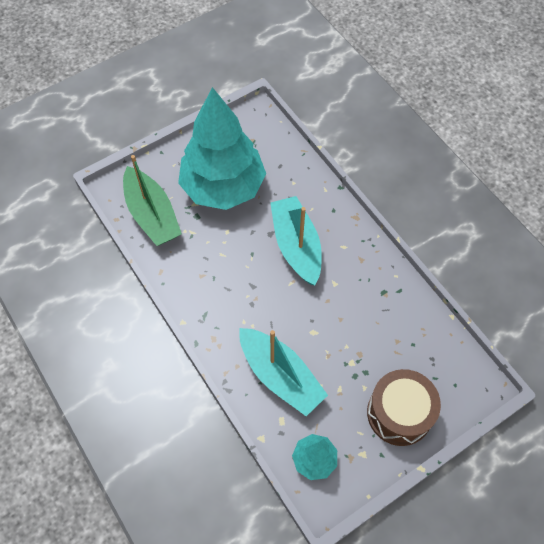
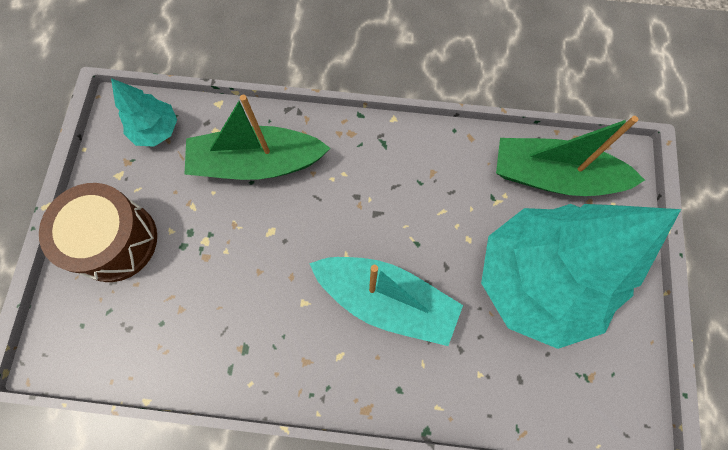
camera: 130 degrees right, 10 degrees up
turquoise boat [239,328,328,416] -> green boat [184,95,330,180]

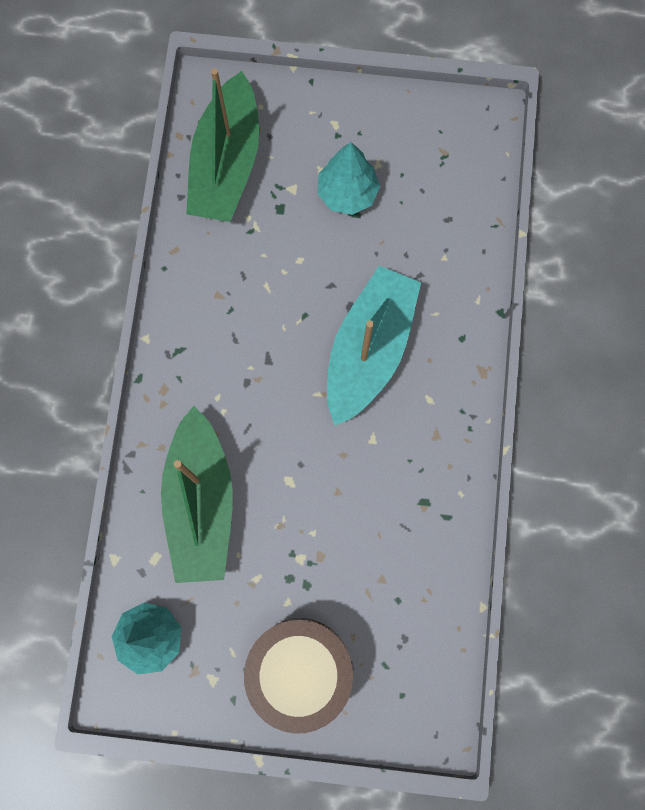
camera: 90 degrees left, 5 degrees up
turquoise tree [481,204,681,349] -> turquoise tree [318,142,380,215], size x0.44

